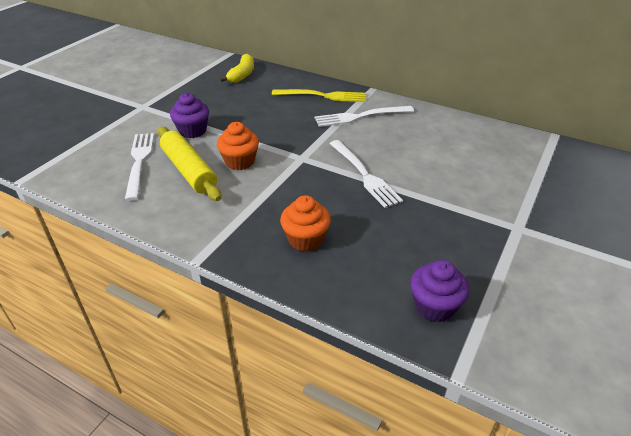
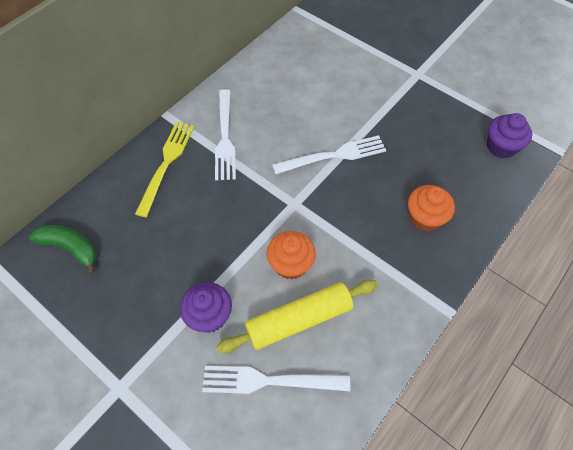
camera: 80 degrees left, 20 degrees up
yellow banana [220,54,254,83] -> green banana [29,225,97,275]

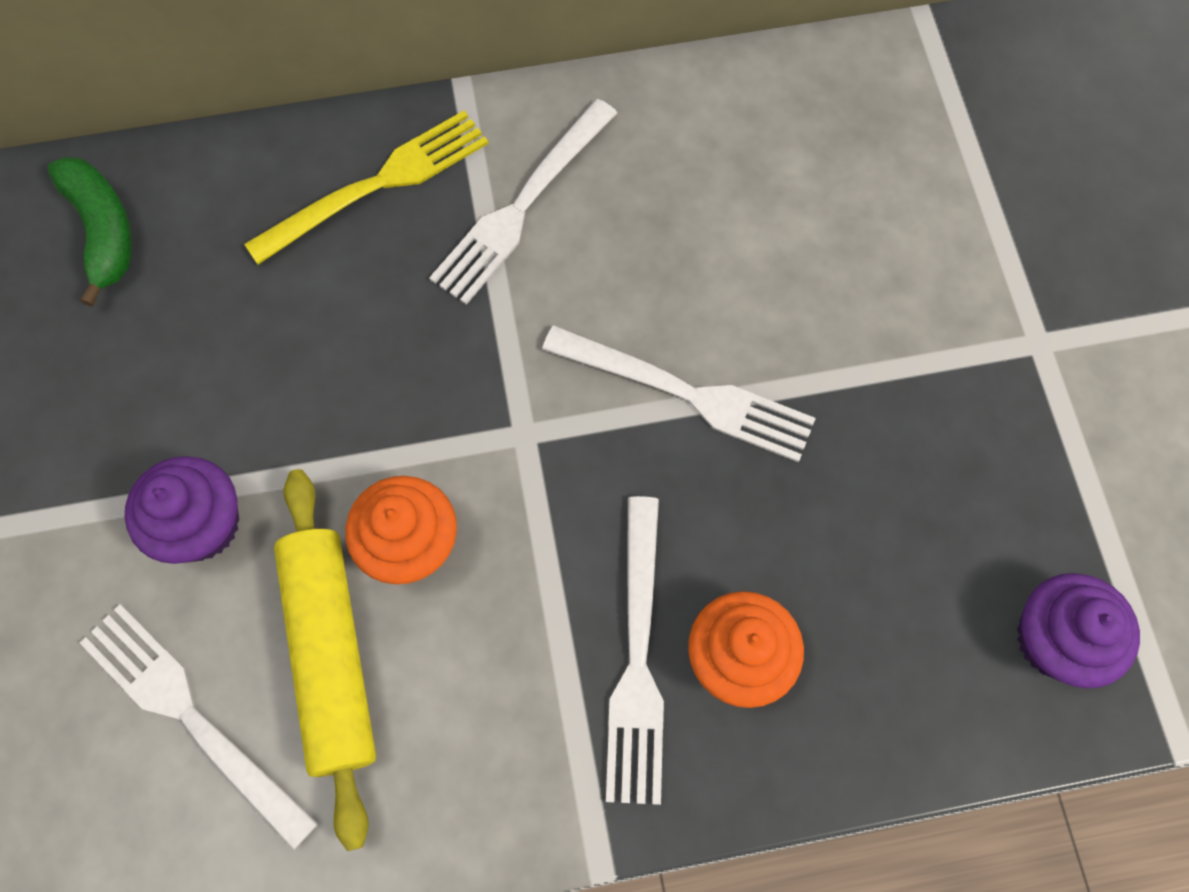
camera: 40 degrees right, 10 degrees up
yellow rolling pin [216,280,378,353] -> yellow rolling pin turned 60 degrees clockwise [274,469,376,851]
none -> white fork [606,496,664,805]

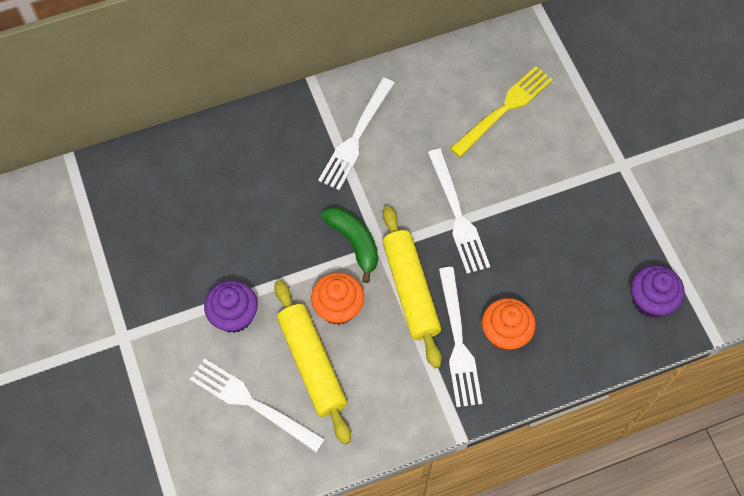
camera: 10 degrees left, 5 degrees down
green banana [47,156,132,307] -> green banana moved to [321,207,378,283]
yellow fork [244,110,489,265] -> yellow fork moved to [450,66,553,157]
white fork [542,325,816,462] -> white fork turned 60 degrees clockwise [428,149,490,274]
none -> yellow rolling pin [382,206,442,368]

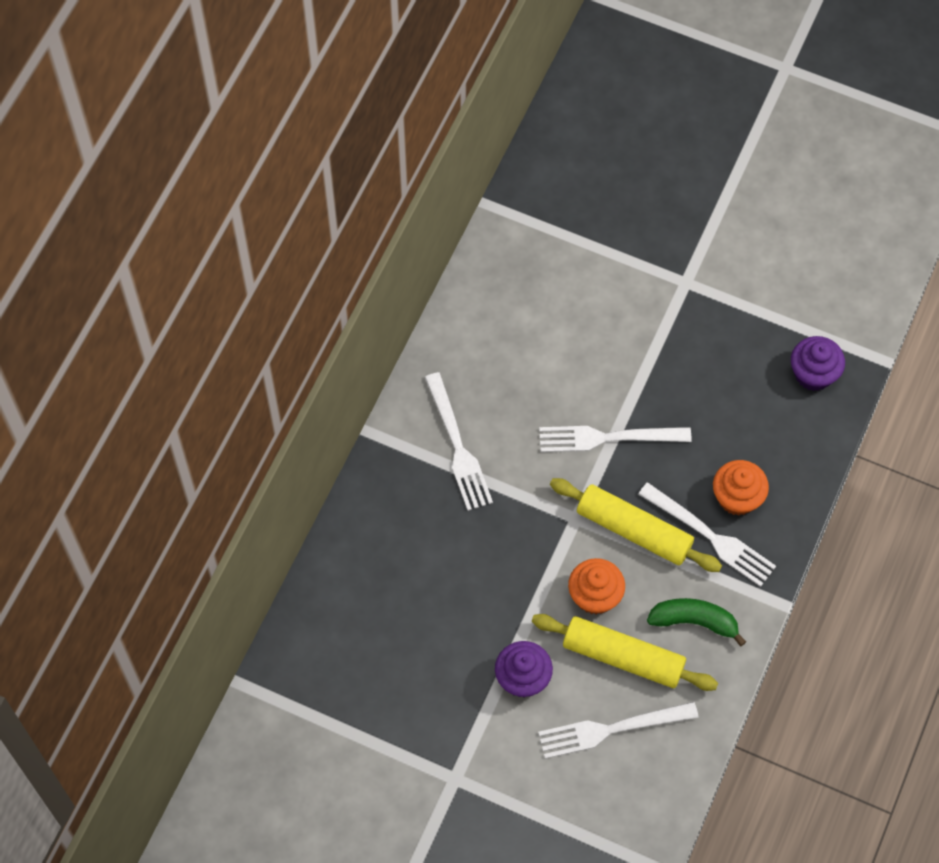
camera: 45 degrees left, 0 degrees up
green banana [321,207,378,283] -> green banana moved to [647,598,746,647]
white fork [428,149,490,274] -> white fork turned 150 degrees clockwise [539,426,691,452]
yellow fork [450,66,553,157] -> none

